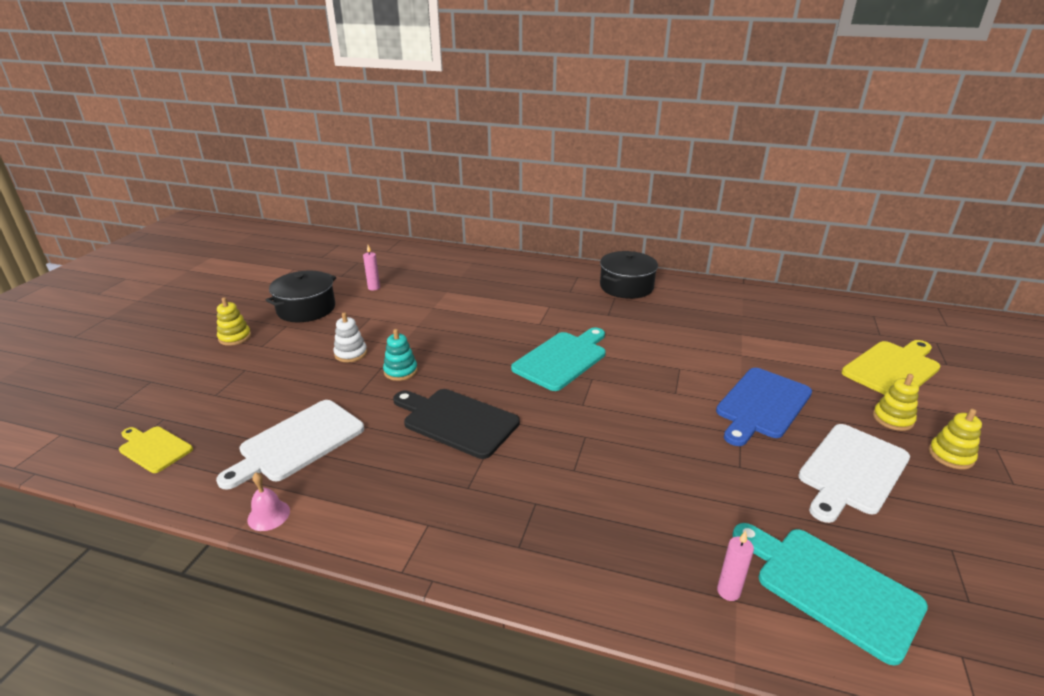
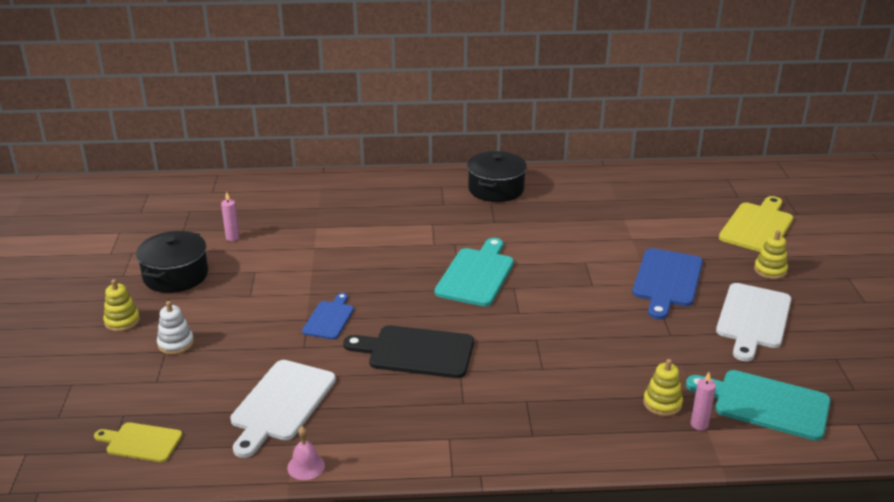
camera: 20 degrees left, 0 degrees up
white stacking toy [333,312,367,362] -> white stacking toy moved to [157,301,194,355]
turquoise stacking toy [383,329,418,381] -> blue cutting board [302,293,354,340]
yellow stacking toy [929,409,982,470] -> yellow stacking toy moved to [643,359,683,416]

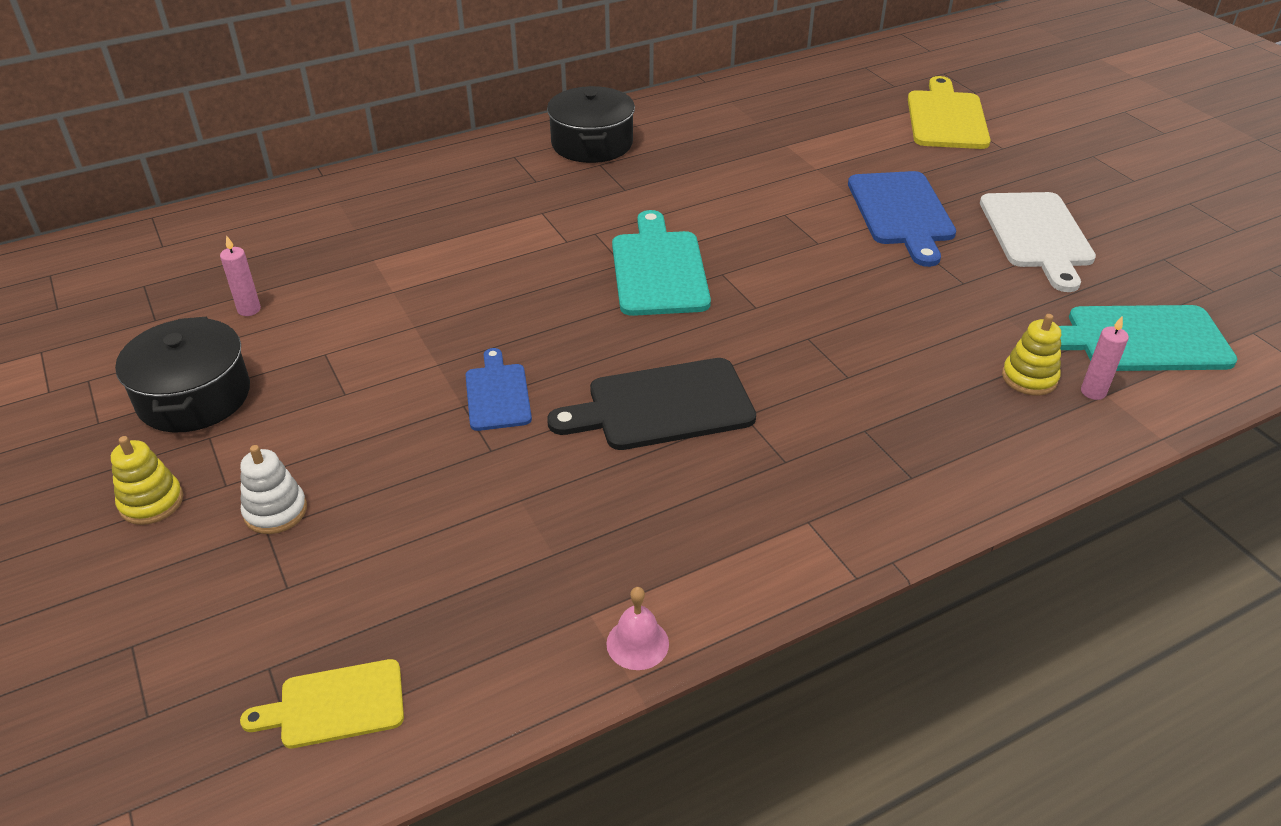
camera: 25 degrees left, 10 degrees up
white cutting board [230,360,336,458] -> none
yellow stacking toy [754,230,788,279] -> none

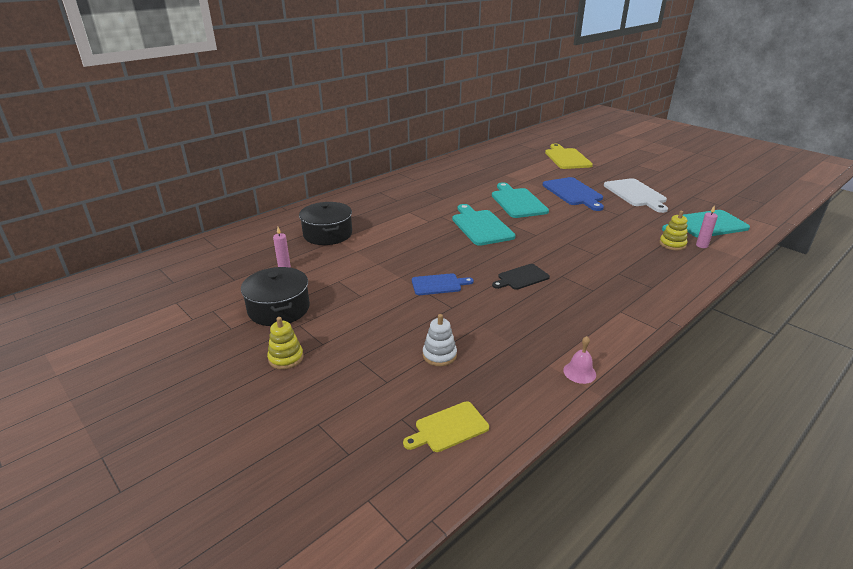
camera: 15 degrees left, 10 degrees down
white stacking toy [240,445,307,534] -> white stacking toy moved to [423,314,457,366]
blue cutting board [466,348,532,431] -> blue cutting board turned 105 degrees clockwise [412,273,474,295]
black pot [547,86,635,163] -> black pot moved to [299,202,352,245]
black cutting board [547,358,756,450] -> black cutting board [492,264,550,290], size x0.60
none -> turquoise cutting board [492,182,549,218]

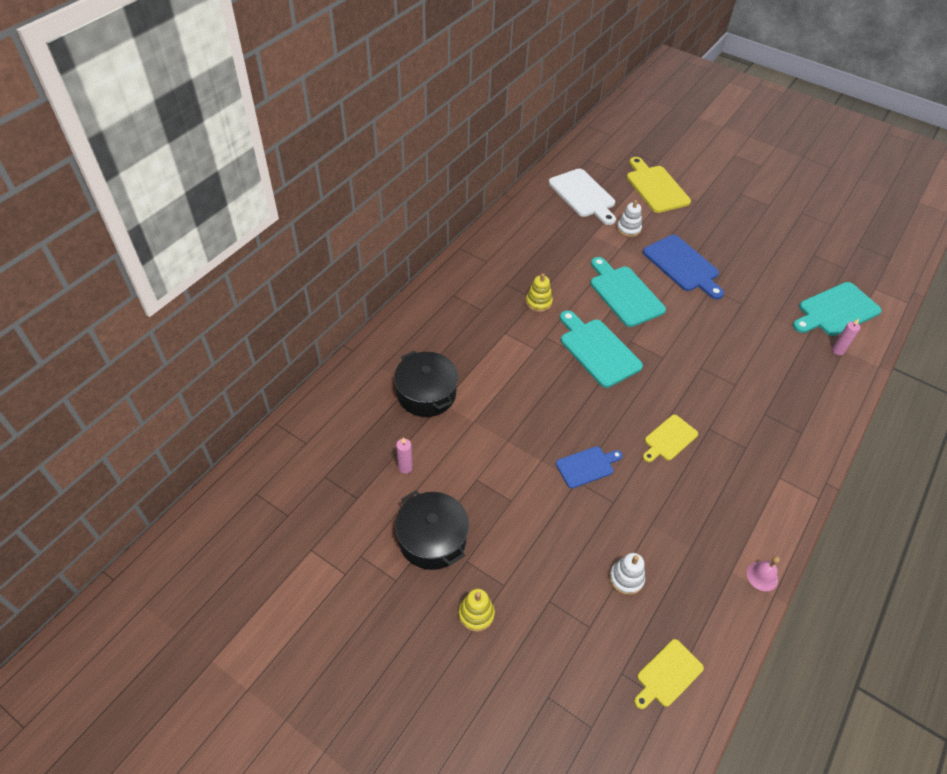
camera: 15 degrees left, 20 degrees up
black cutting board [492,264,550,290] -> yellow cutting board [643,415,698,462]
white cutting board [604,178,668,213] -> white cutting board moved to [549,169,616,225]
yellow stacking toy [659,211,687,250] -> yellow stacking toy moved to [526,273,553,312]
none -> white stacking toy [617,200,642,237]

